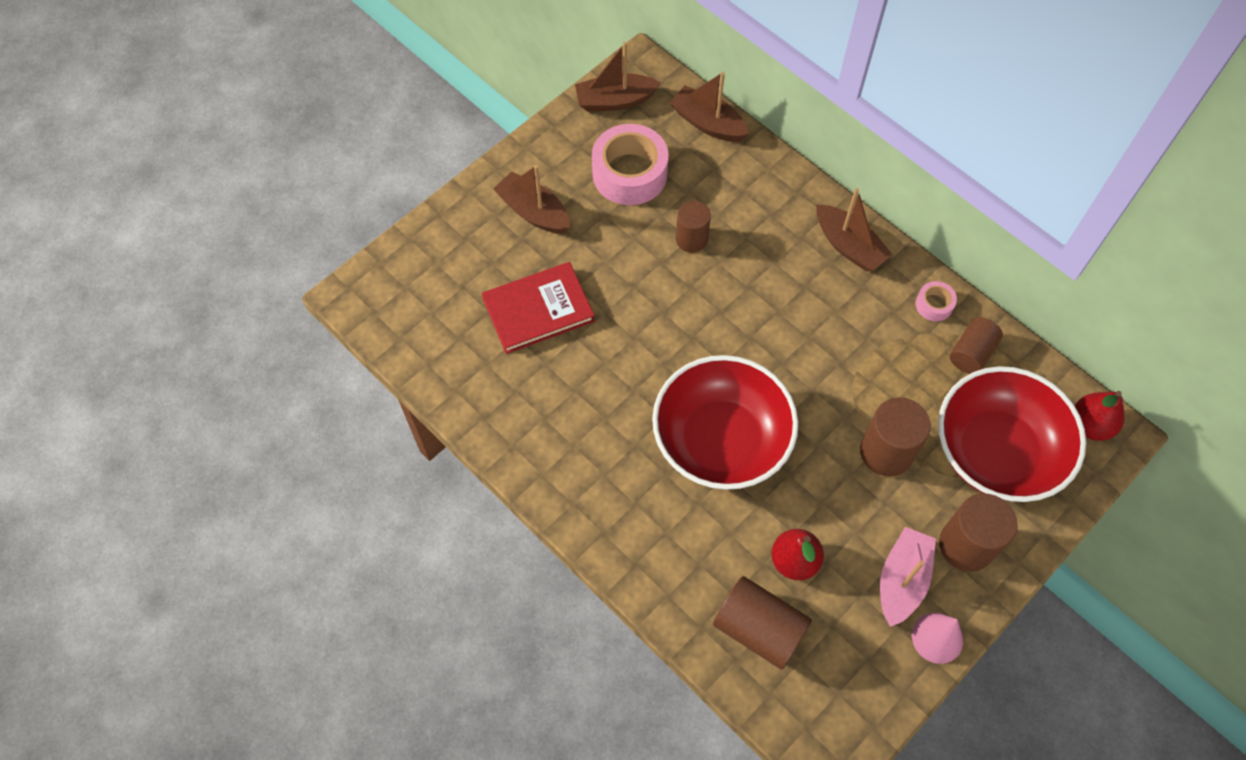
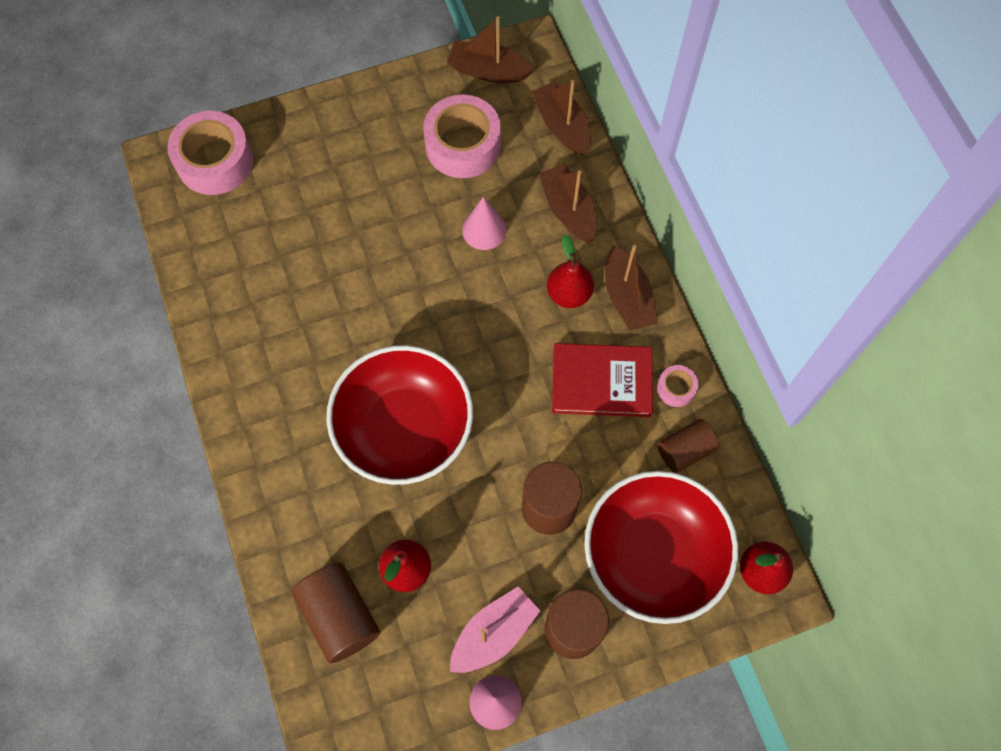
camera: 25 degrees right, 5 degrees up
red book [482,262,595,354] -> red book moved to [552,343,653,417]
brown boat [493,165,570,234] -> brown boat moved to [539,163,597,242]
brown cylinder [676,201,711,253] -> pink cone [462,197,506,250]
none -> pink tape [167,111,253,195]
none -> red pear [547,235,594,308]

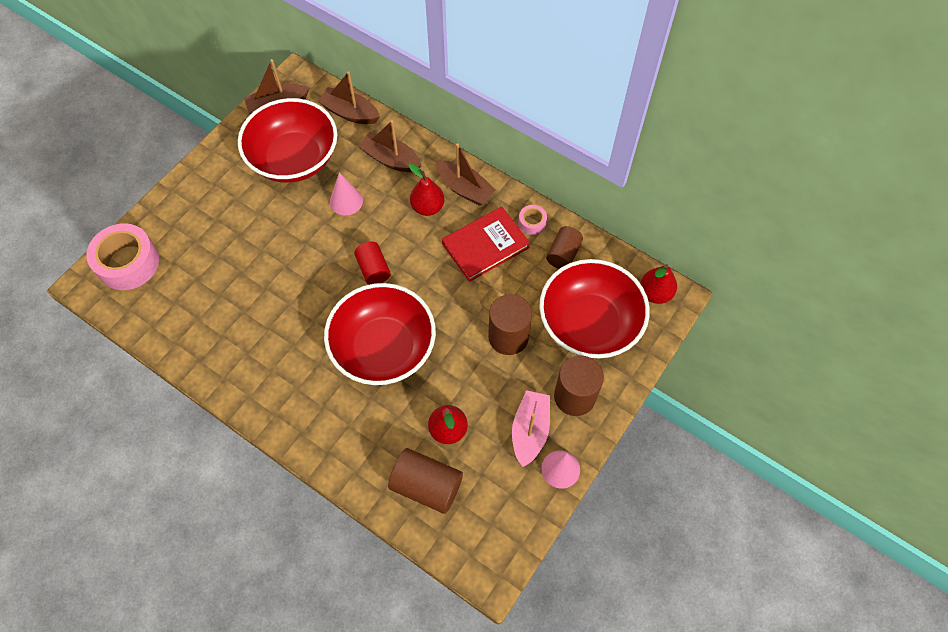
camera: 35 degrees left, 5 degrees down
pink tape [423,95,501,178] -> red bowl [238,98,337,183]
none -> red cylinder [354,242,391,285]

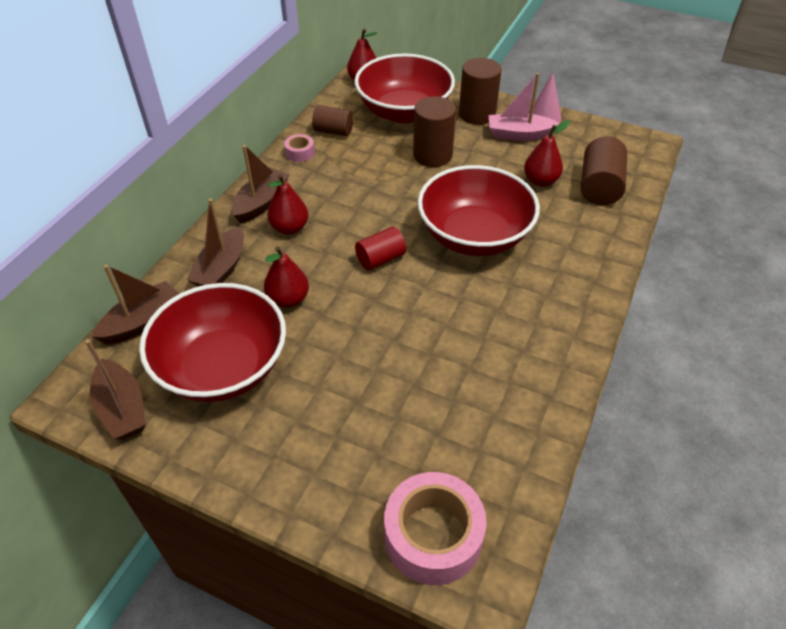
camera: 100 degrees left, 15 degrees down
brown boat [318,71,380,124] -> brown boat turned 150 degrees counterclockwise [92,264,179,344]
pink cone [330,172,363,215] -> red pear [264,246,309,308]
red book [442,207,530,282] -> none

